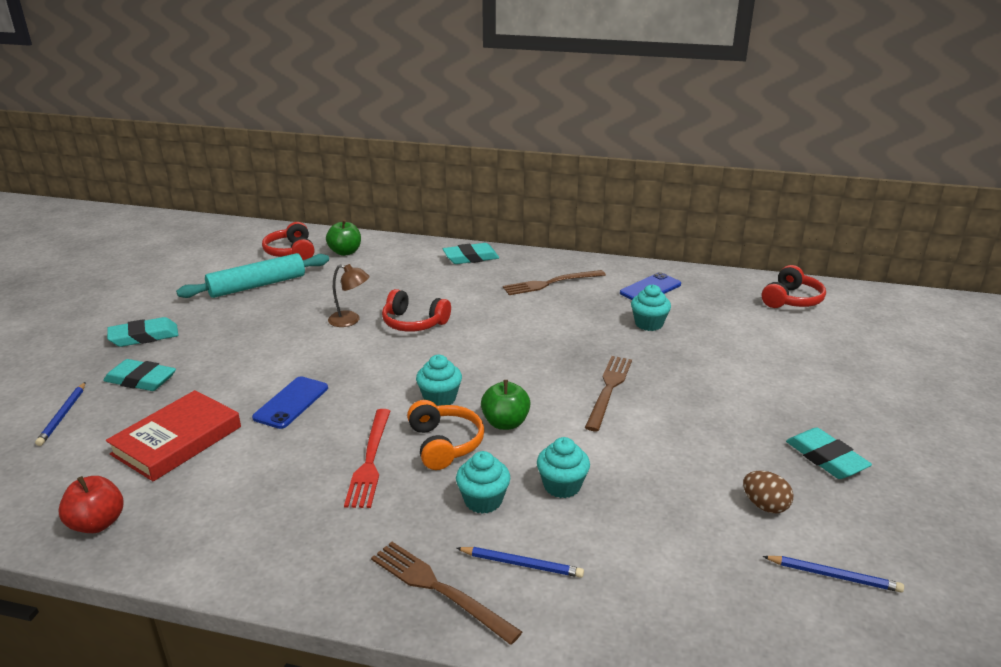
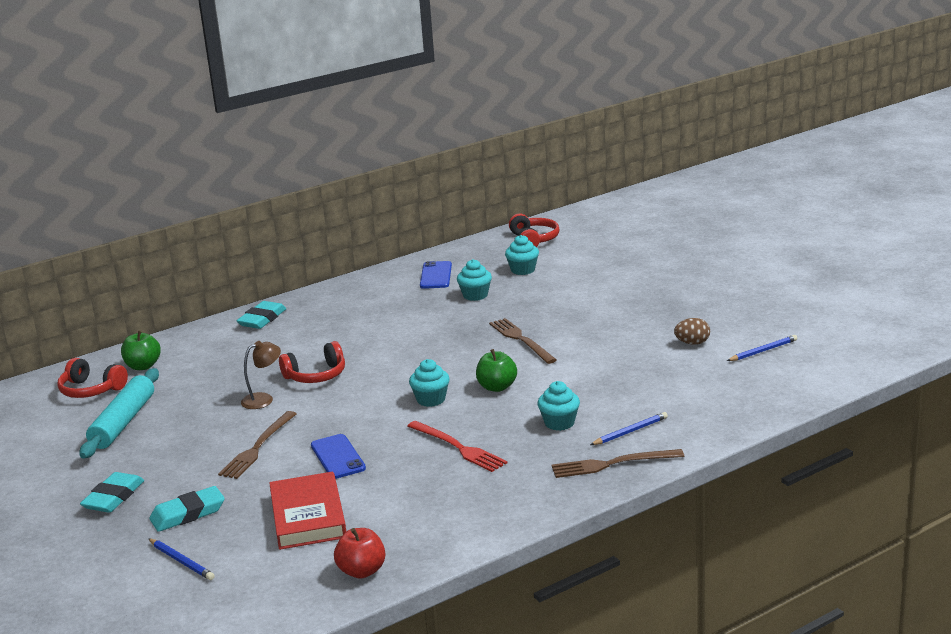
camera: 45 degrees left, 5 degrees down
orange headphones [407,400,485,470] -> none
brown fork [503,270,606,295] -> brown fork moved to [218,411,296,479]
turquoise cupcake [537,437,590,498] -> turquoise cupcake moved to [505,235,539,275]
turquoise eraser [786,427,872,479] -> none

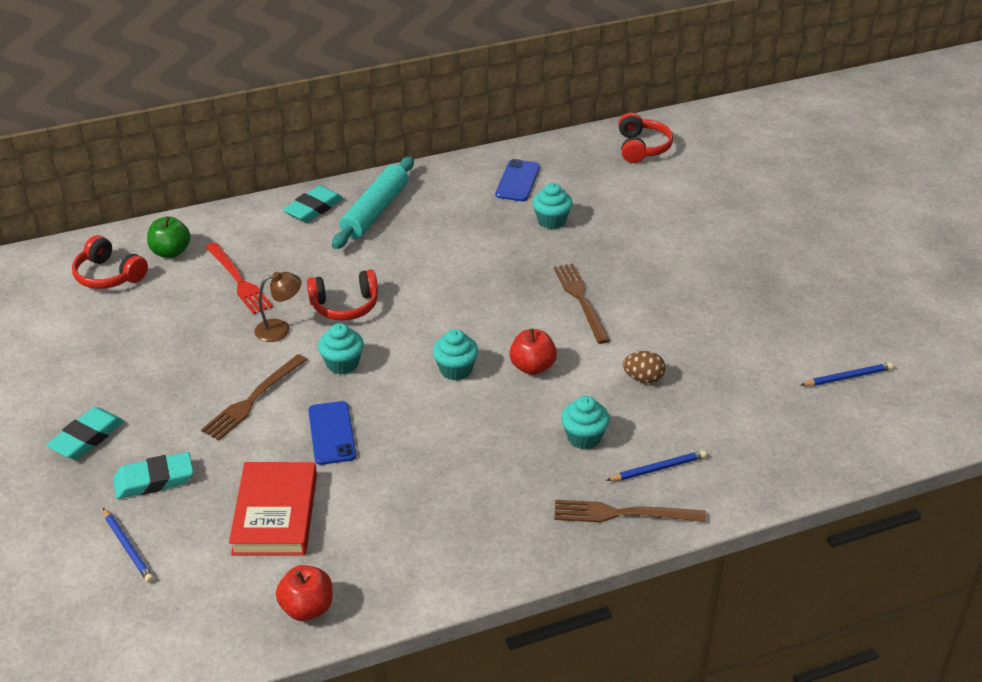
camera: 10 degrees right, 15 degrees up
turquoise rolling pin [80,368,159,459] -> turquoise rolling pin moved to [332,156,414,249]
red fork [408,421,507,472] -> red fork moved to [206,242,273,314]
green apple [476,349,517,392] -> red apple [509,329,557,375]
turquoise cupcake [505,235,539,275] -> turquoise cupcake moved to [318,323,364,374]
brown egg [674,318,710,345] -> brown egg moved to [623,351,666,383]

